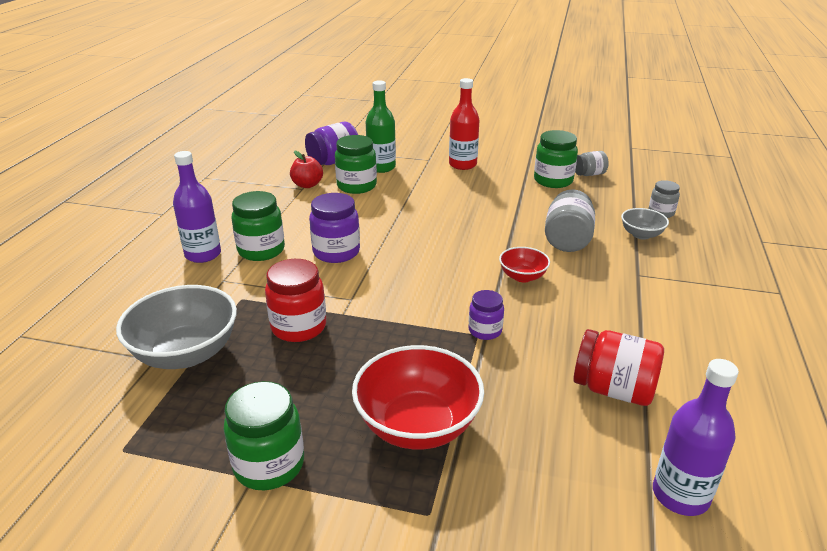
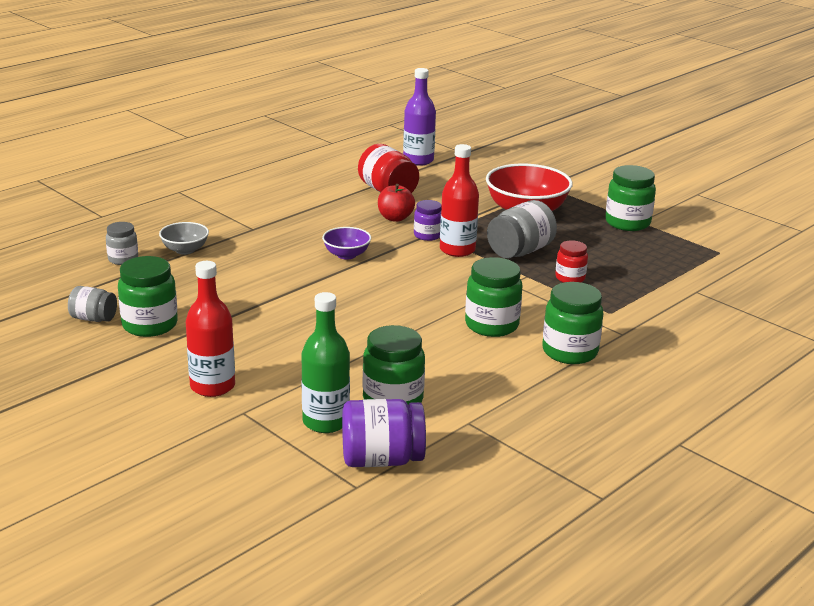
camera: 150 degrees left, 5 degrees down
grey bowl [116,285,237,369] -> none
purple bottle [173,151,221,263] -> none
red jar [265,259,326,342] -> red jar [555,240,588,283], size x0.60
red apple [290,150,323,188] -> red apple moved to [378,184,415,222]
purple jar [309,193,360,263] -> green jar [465,257,523,337]
red bowl [499,247,550,282] -> purple bowl [322,227,371,260]
grey jar [545,189,595,252] -> grey jar moved to [487,200,557,258]
none -> red bottle [440,144,479,257]

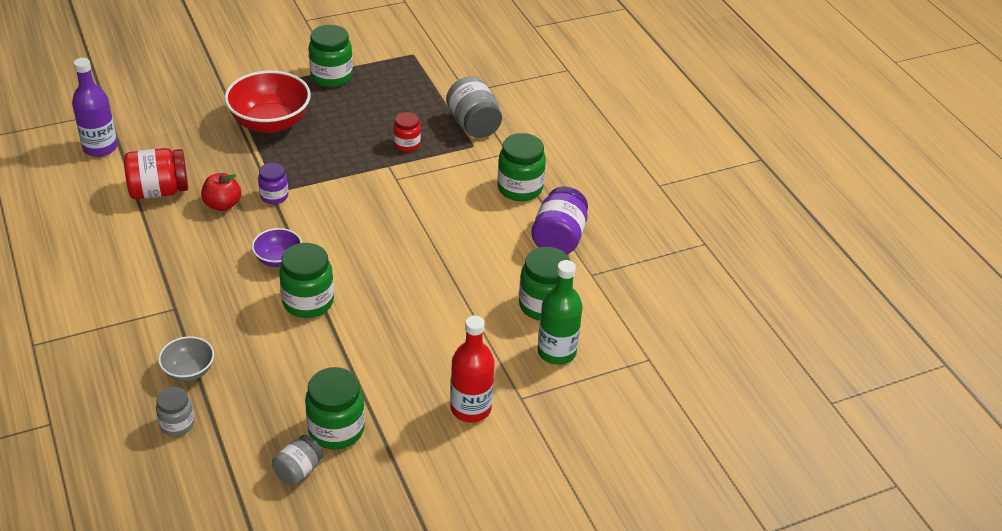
camera: 70 degrees left, 15 degrees up
purple jar [342,399,426,467] -> purple jar moved to [532,187,588,254]
red bottle [440,144,479,257] -> none
green jar [465,257,523,337] -> green jar moved to [279,243,334,318]
grey jar [487,200,557,258] -> grey jar moved to [446,77,502,138]

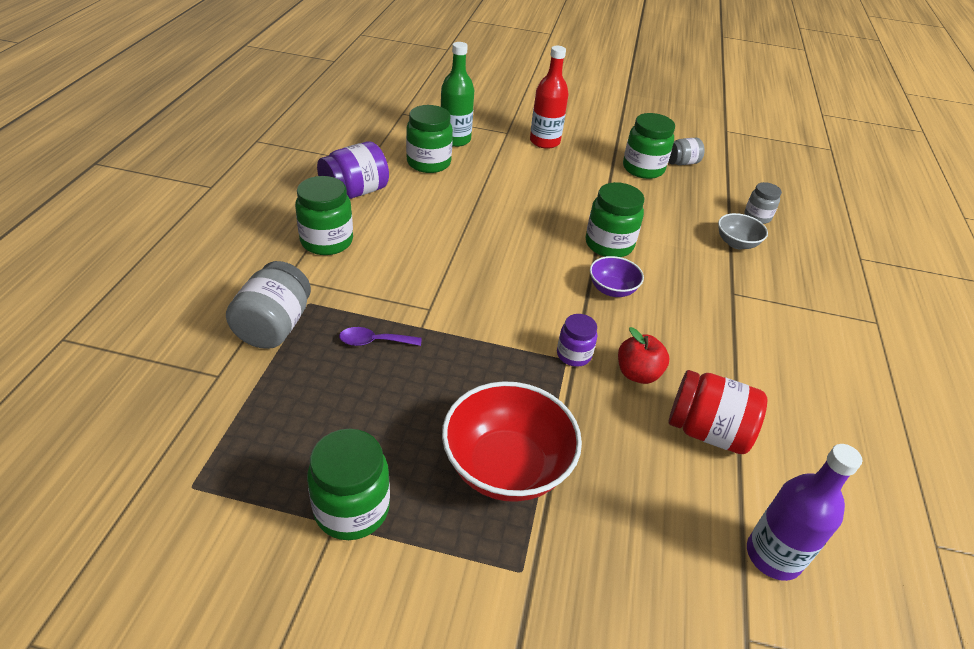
camera: 145 degrees left, 0 degrees up
red jar [393,112,421,152] -> purple spoon [339,327,421,346]

